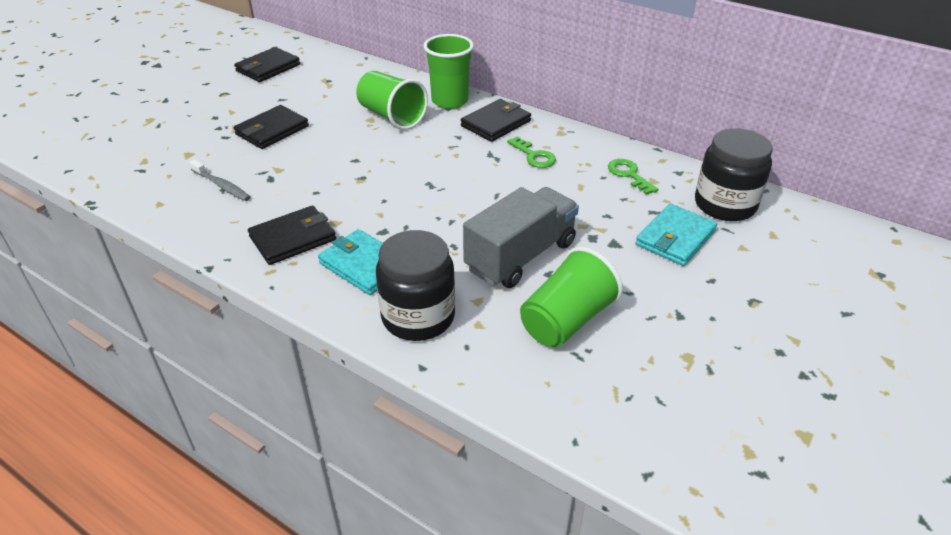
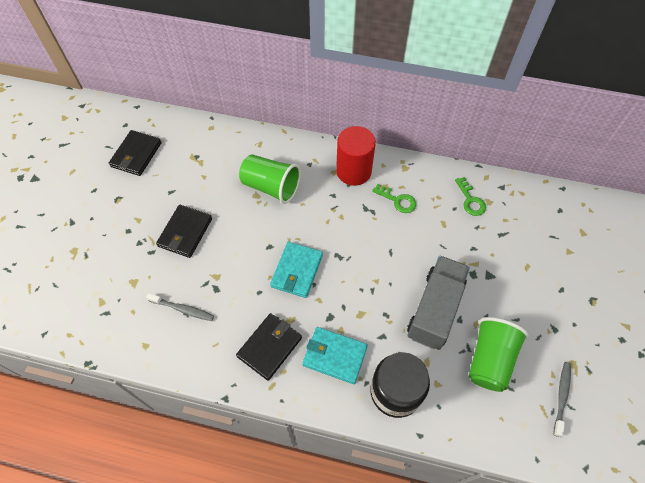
camera: 20 degrees left, 20 degrees up
green cup [423,34,474,109] -> none
black wallet [461,99,531,142] -> red cylinder [336,126,376,186]
green key [608,159,658,195] -> green key turned 150 degrees counterclockwise [455,177,486,216]
turquoise wallet [635,204,717,266] -> turquoise wallet moved to [270,242,323,298]
black jar [695,128,773,221] -> none
none -> grey toothbrush [553,362,571,437]

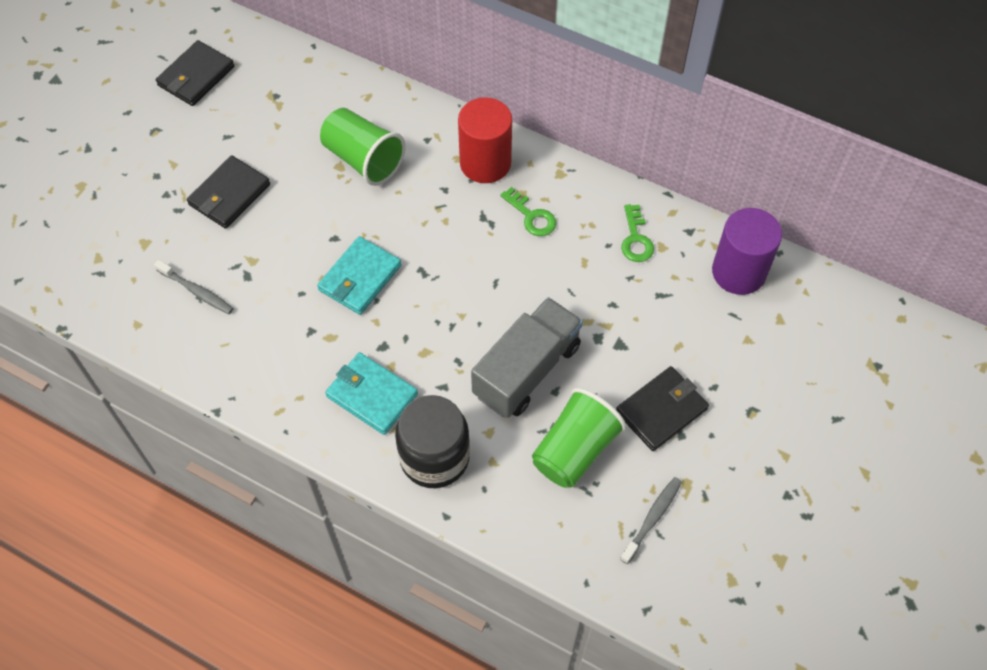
camera: 15 degrees right, 0 degrees up
black wallet [236,313,302,381] -> black wallet moved to [616,366,709,451]
none -> purple cylinder [712,208,782,295]

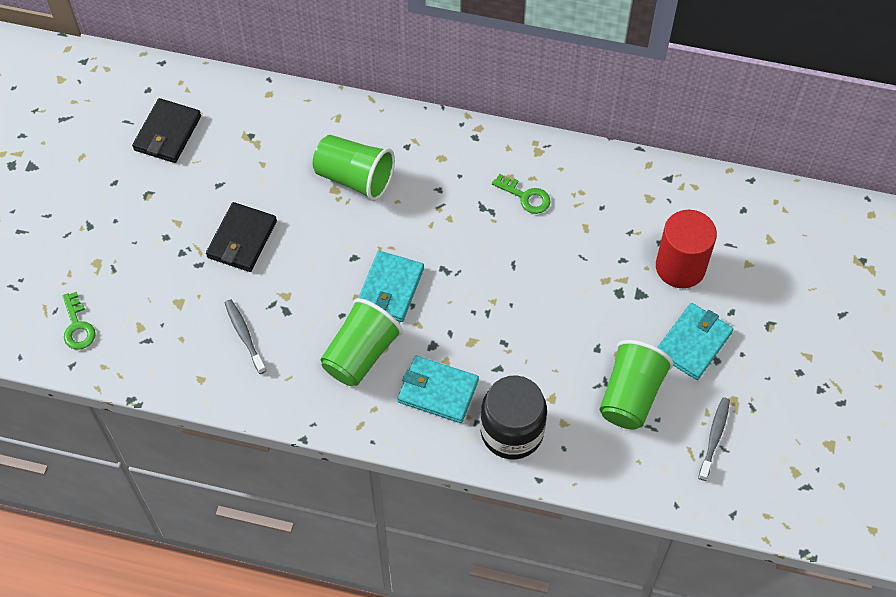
camera: 15 degrees left, 0 degrees up
grey toothbrush [154,260,234,314] -> grey toothbrush turned 135 degrees counterclockwise [225,299,266,374]
red cylinder [458,97,512,183] -> red cylinder moved to [656,210,717,288]
grey truck [471,297,583,418] -> none
black wallet [616,366,709,451] -> turquoise wallet [657,303,733,380]
green key [621,204,654,262] -> green key moved to [62,292,96,350]
purple cylinder [712,208,782,295] -> none
none -> green cup [321,298,403,386]

